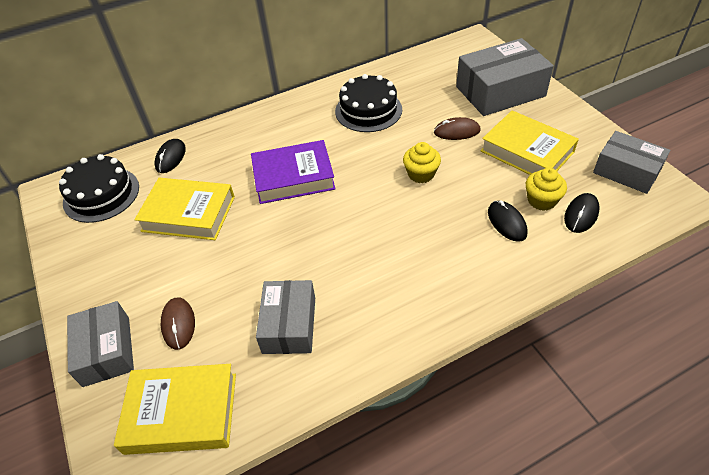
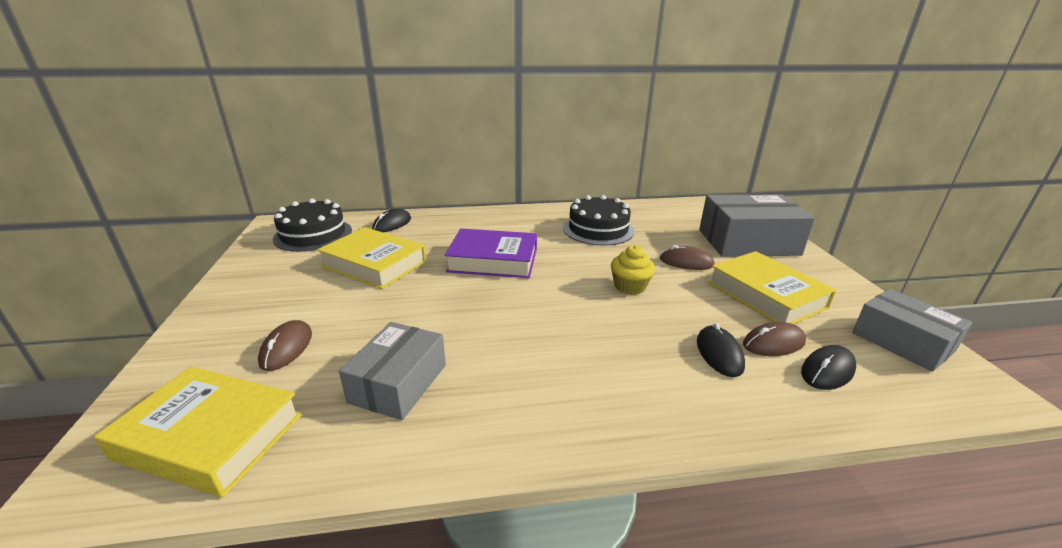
camera: 15 degrees right, 20 degrees down
grey box [67,301,134,387] -> none
yellow cupcake [526,168,567,211] -> brown mouse [743,322,806,356]

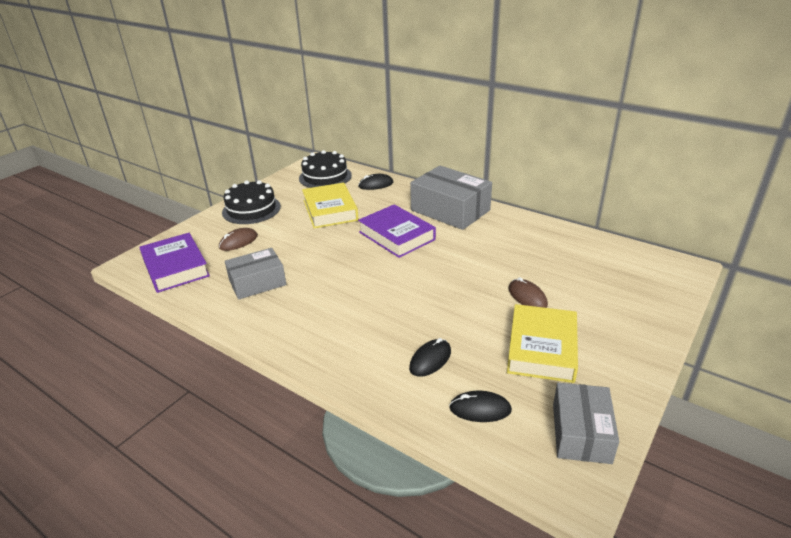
camera: 45 degrees right, 5 degrees up
yellow book [94,366,302,497] -> purple book [139,233,210,293]
black cake [563,195,634,246] -> black cake moved to [222,180,281,224]
yellow cupcake [611,245,655,295] -> none
grey box [699,194,815,257] -> grey box moved to [410,166,492,230]
brown mouse [743,322,806,356] -> none

